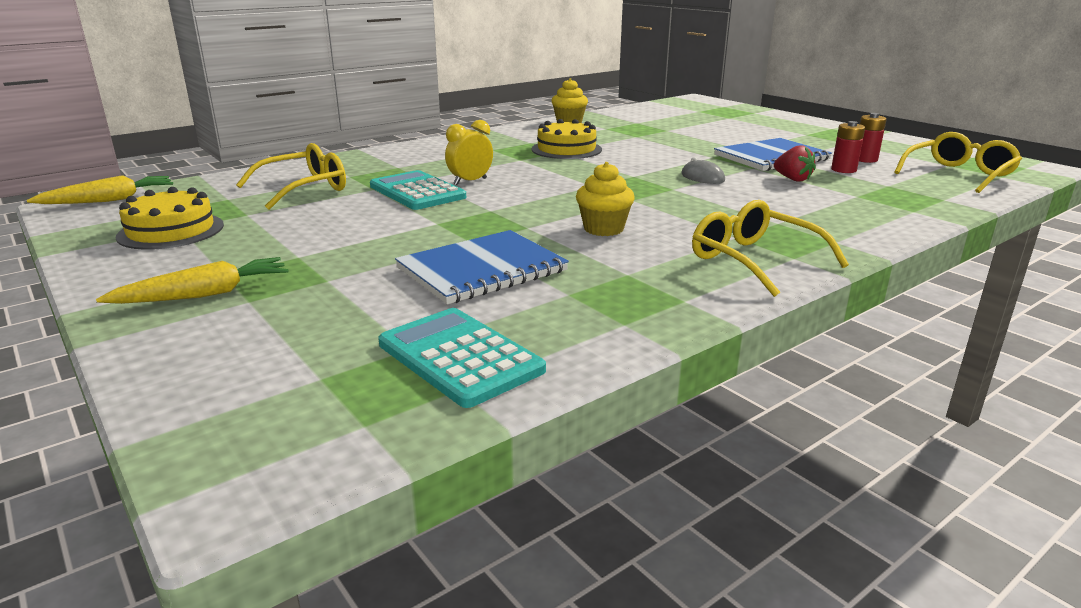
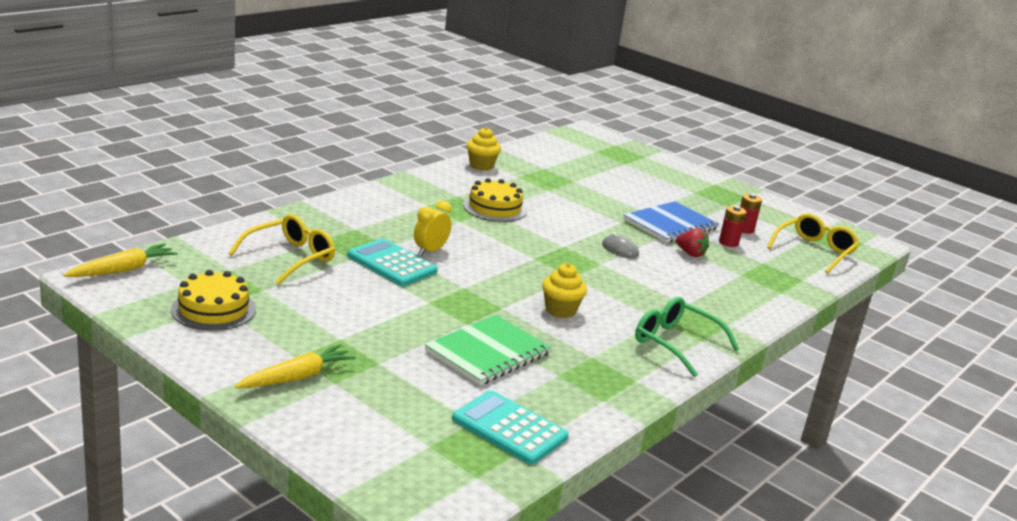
camera: 15 degrees left, 0 degrees up
blue notebook [395,230,569,304] -> green notebook [425,315,552,386]
yellow glasses [692,200,849,297] -> green glasses [635,297,739,377]

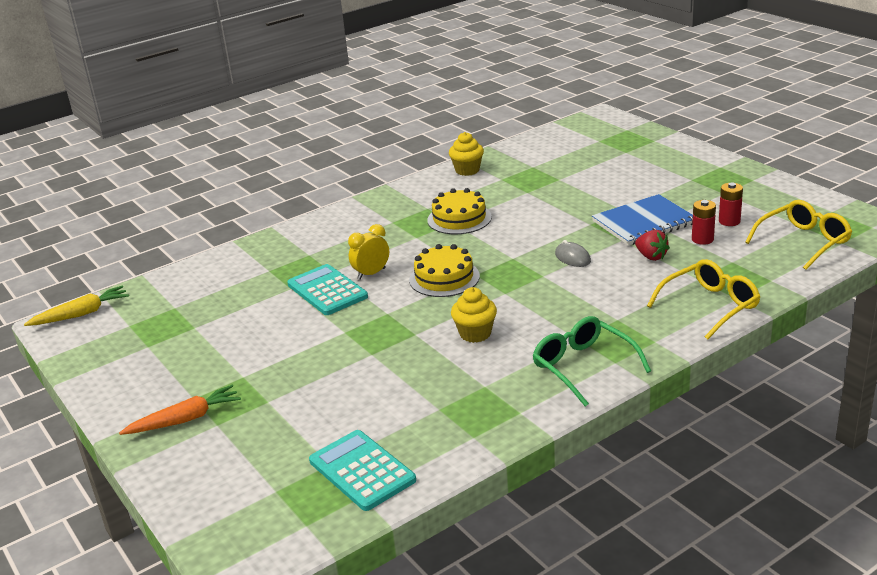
camera: 20 degrees right, 5 degrees up
yellow cake [171,270,256,331] -> yellow cake moved to [409,244,480,297]
yellow glasses [229,214,335,284] -> yellow glasses moved to [647,259,760,340]
yellow carrot [235,344,356,388] -> orange carrot [119,385,241,435]
green notebook [425,315,552,386] -> none

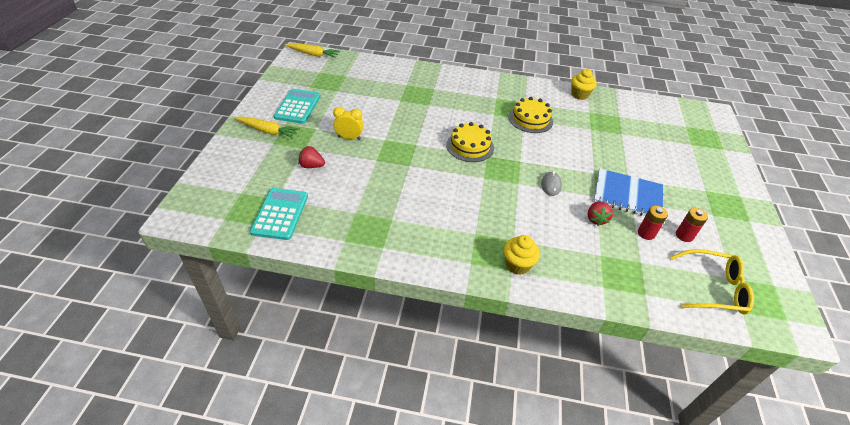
camera: 40 degrees right, 15 degrees up
orange carrot [119,385,241,435] -> yellow carrot [234,116,300,139]
turquoise calculator [287,264,368,315] -> turquoise calculator moved to [274,89,321,124]
yellow clock [348,224,389,280] -> yellow clock moved to [333,107,363,140]
yellow cupcake [451,287,497,343] -> yellow cupcake moved to [504,235,540,275]
green glasses [533,316,651,407] -> none
yellow glasses [647,259,760,340] -> none
none -> red strawberry [298,146,325,168]

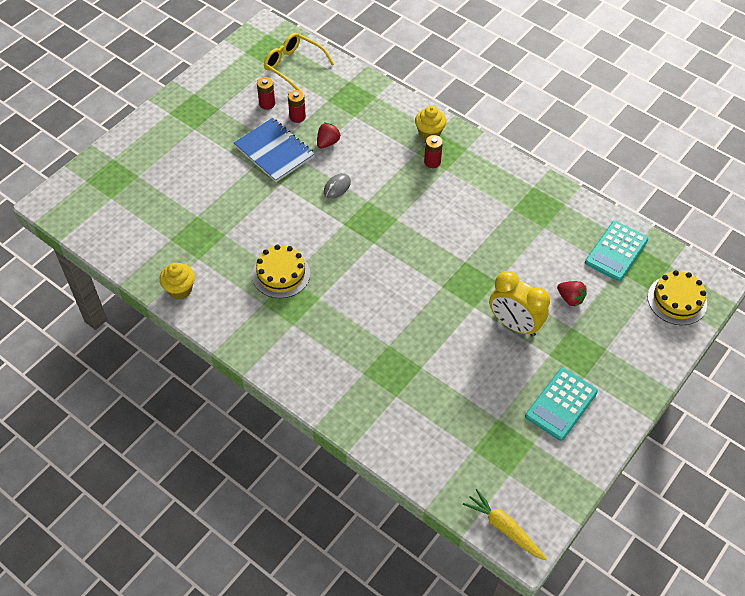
camera: 150 degrees left, 10 degrees up
yellow carrot [234,116,300,139] -> none
yellow clock [333,107,363,140] -> yellow clock [489,271,550,337], size x1.62
yellow cake [446,122,494,162] -> yellow cake moved to [648,270,707,325]
none -> red battery [424,135,443,168]

